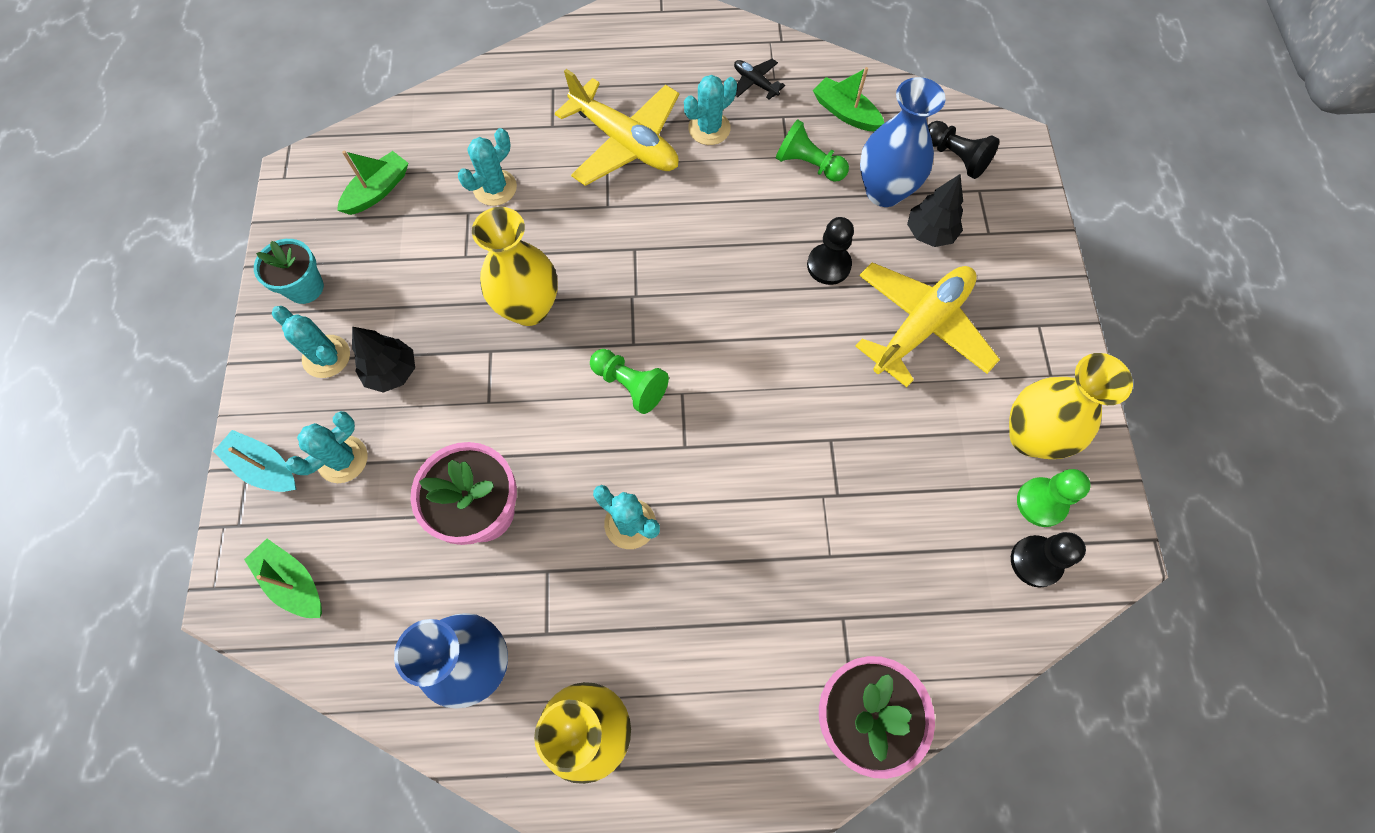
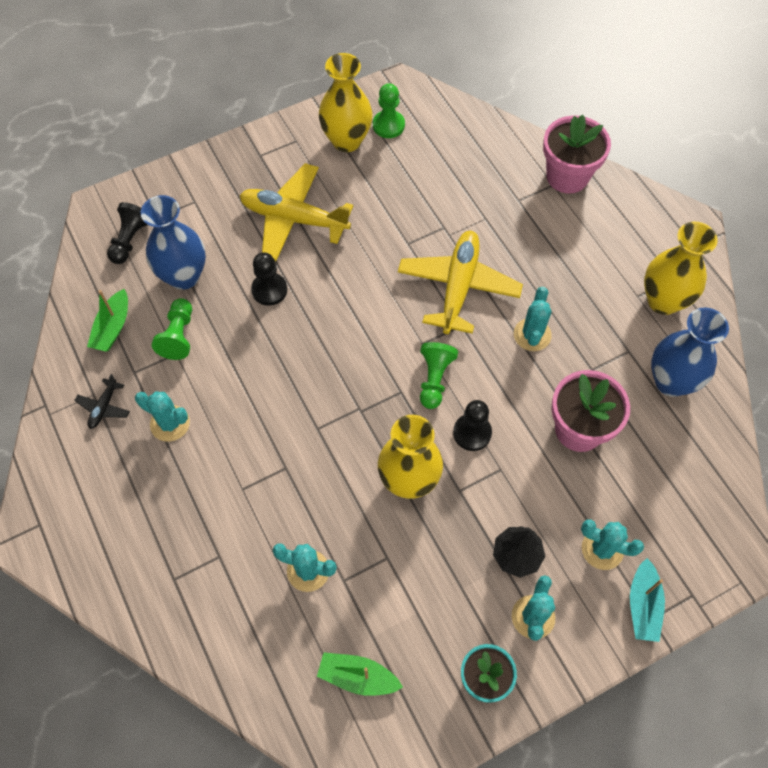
camera: 115 degrees left, 5 degrees down
green boat [244,539,322,618] -> none
yellow plane [555,69,679,186] -> yellow plane moved to [398,231,523,334]
black tree [907,174,963,247] -> none
black pawn [1011,532,1086,587] -> black pawn moved to [453,400,492,451]

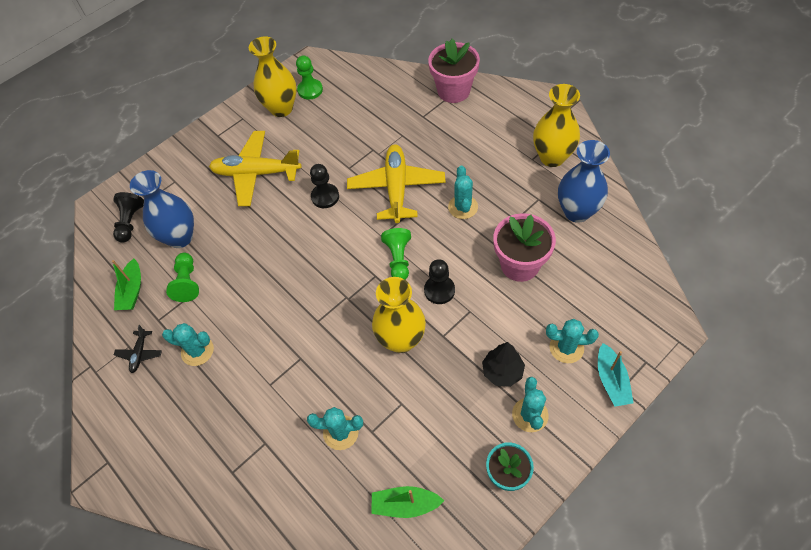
camera: 10 degrees left, 5 degrees down
black pawn [251,252,287,306] -> black pawn moved to [310,164,339,208]

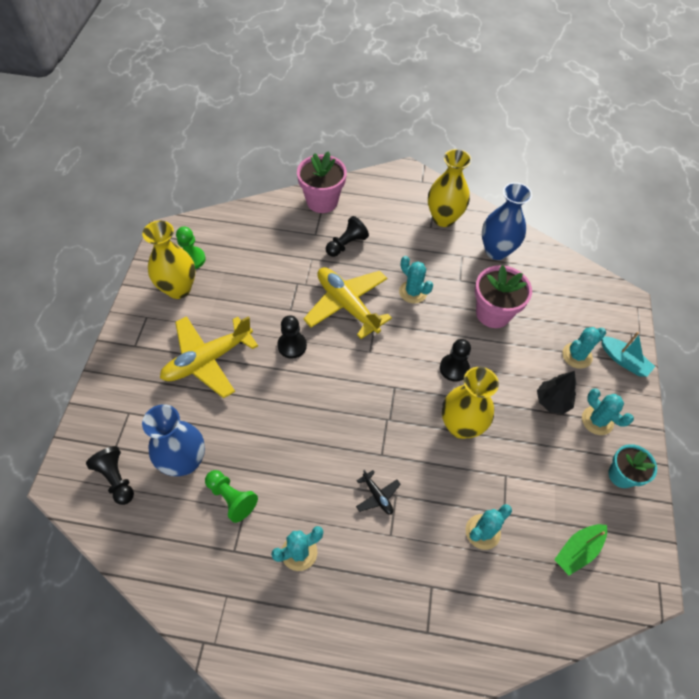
camera: 45 degrees left, 0 degrees up
green boat [112,259,141,310] -> none
black plane [114,325,162,373] -> black plane moved to [356,470,401,515]
green pawn [381,228,411,280] -> none
none -> black pawn [326,216,369,257]

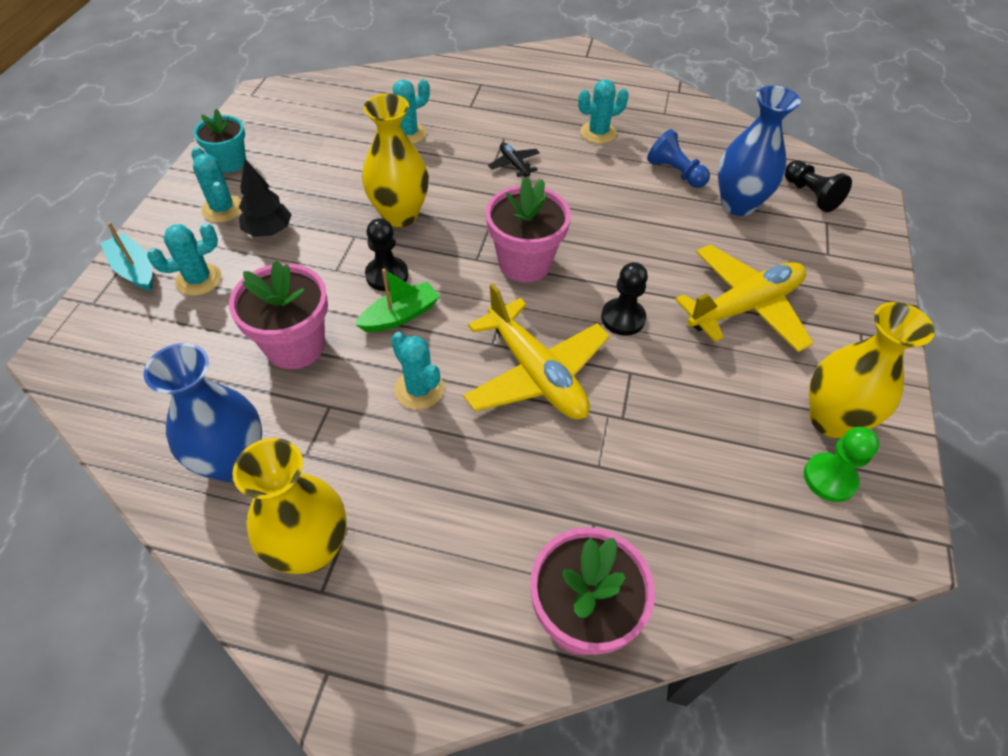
camera: 175 degrees left, 5 degrees down
green pawn [205,470,258,523] -> blue pawn [647,129,710,188]
black pawn [326,216,369,257] -> none
green boat [554,524,607,575] -> green boat moved to [355,269,440,332]
none -> pink flower pot [486,177,571,282]

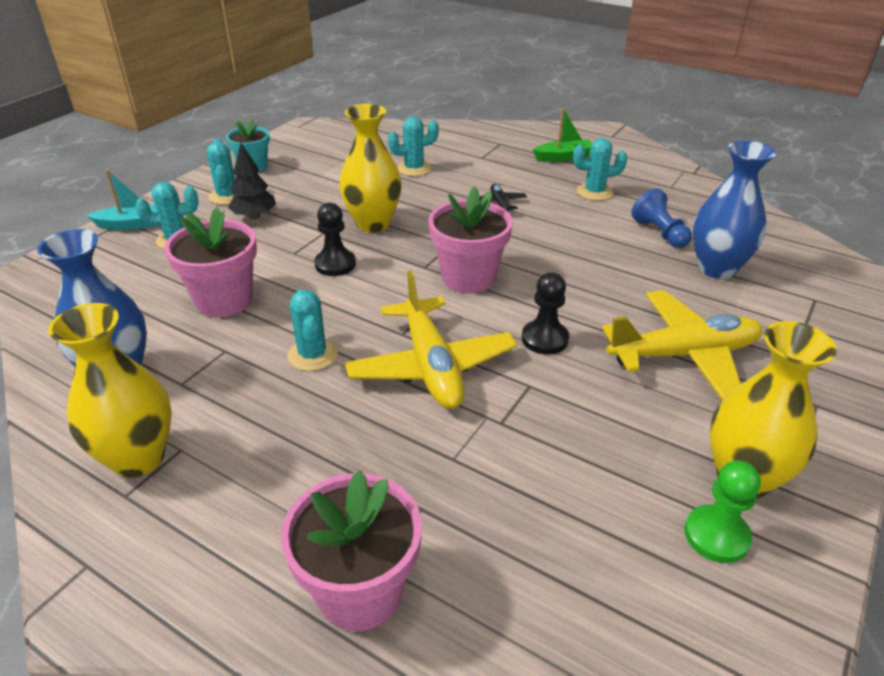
camera: 20 degrees right, 15 degrees down
turquoise boat [101,222,153,291] -> turquoise boat turned 105 degrees clockwise [86,170,159,230]
green boat [355,269,440,332] -> green boat moved to [533,108,592,162]
black pawn [785,160,852,212] -> none

